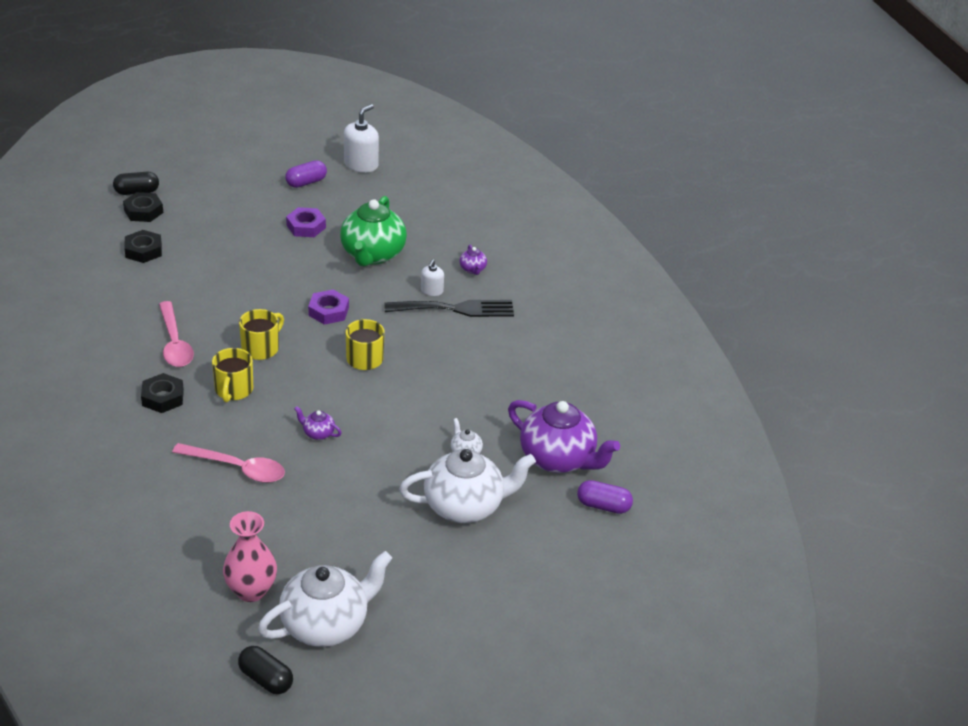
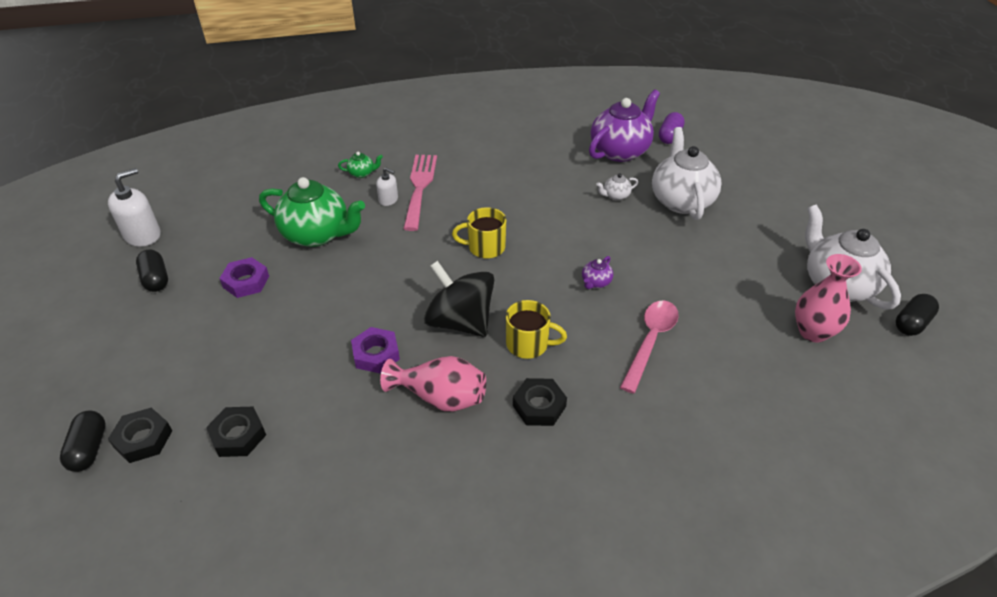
camera: 80 degrees left, 5 degrees up
pink spoon [159,301,194,367] -> pink vase [380,356,486,411]
yellow mug [239,309,284,360] -> black spinning top [424,261,494,337]
purple capsule [285,160,327,188] -> black capsule [136,249,168,292]
purple nut [308,290,349,325] -> purple nut moved to [351,327,400,373]
white soap dispenser [344,104,379,173] -> white soap dispenser turned 90 degrees clockwise [108,168,161,247]
black fork [384,300,514,317] -> pink fork [403,155,437,231]
purple teapot [460,244,487,275] -> green teapot [338,152,383,178]

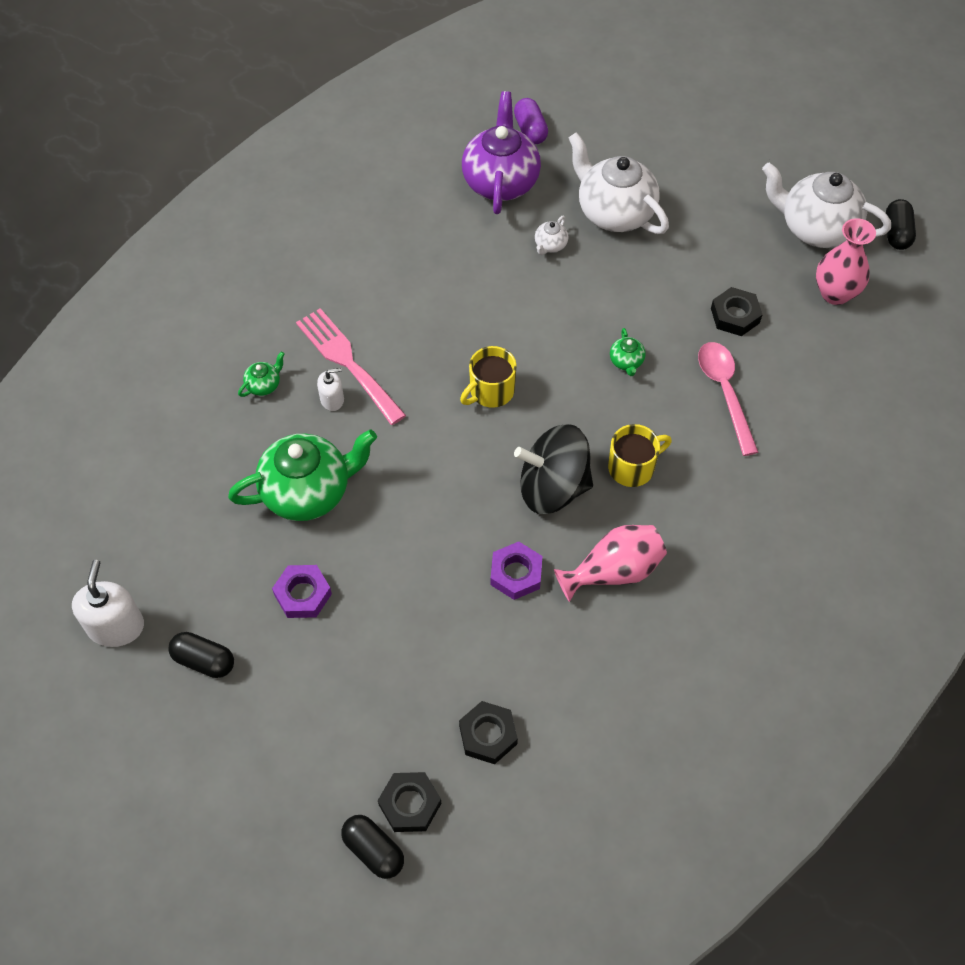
camera: 40 degrees left, 15 degrees up
black nut [513,378,567,426] -> black nut moved to [711,287,763,336]
purple teapot [582,256,613,289] -> green teapot [610,328,646,376]

